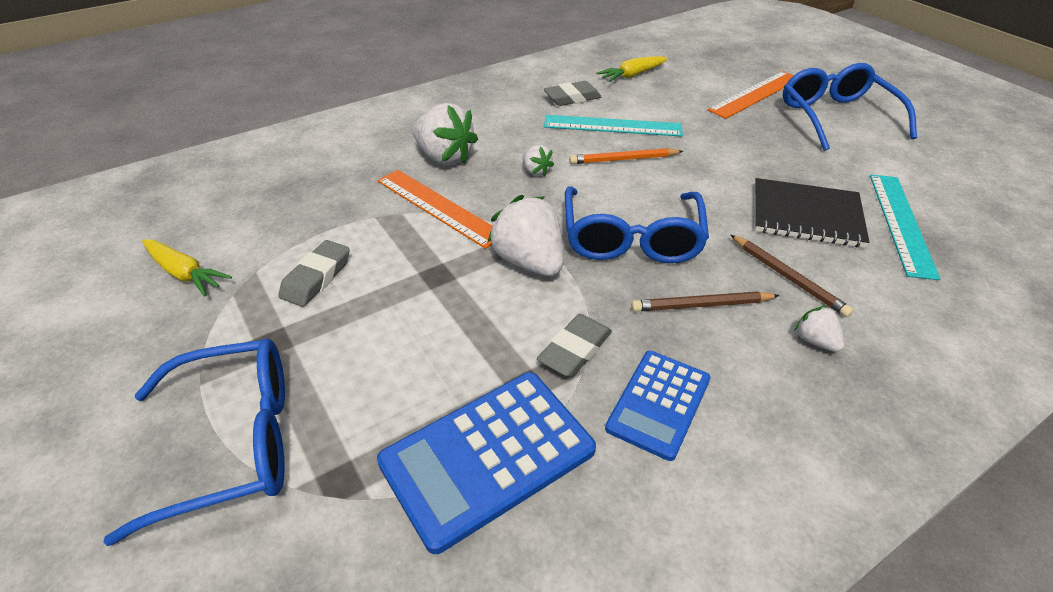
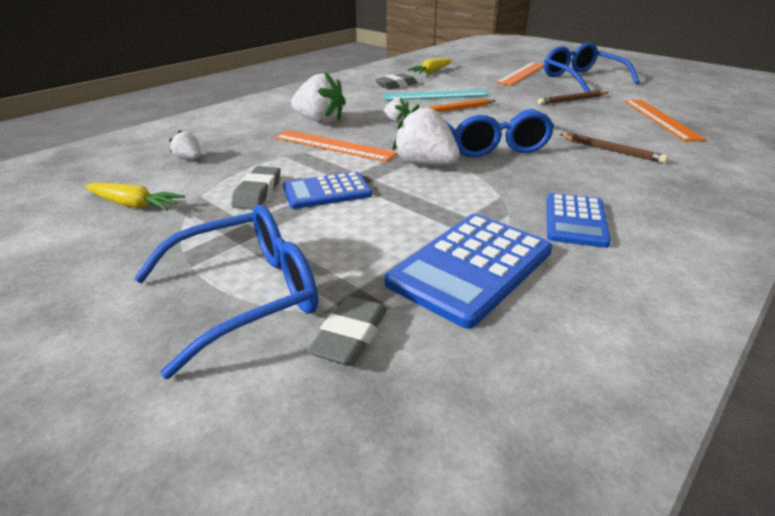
camera: 15 degrees left, 10 degrees down
grey eraser [537,314,612,378] -> grey eraser moved to [307,296,387,366]
brown pencil [631,291,780,312] -> brown pencil moved to [538,91,609,105]
black notebook [755,178,869,248] -> none
white strawberry [794,306,845,352] -> white strawberry moved to [169,130,200,160]
turquoise ruler [870,175,940,280] -> orange ruler [624,100,706,141]
none -> blue calculator [283,171,372,209]

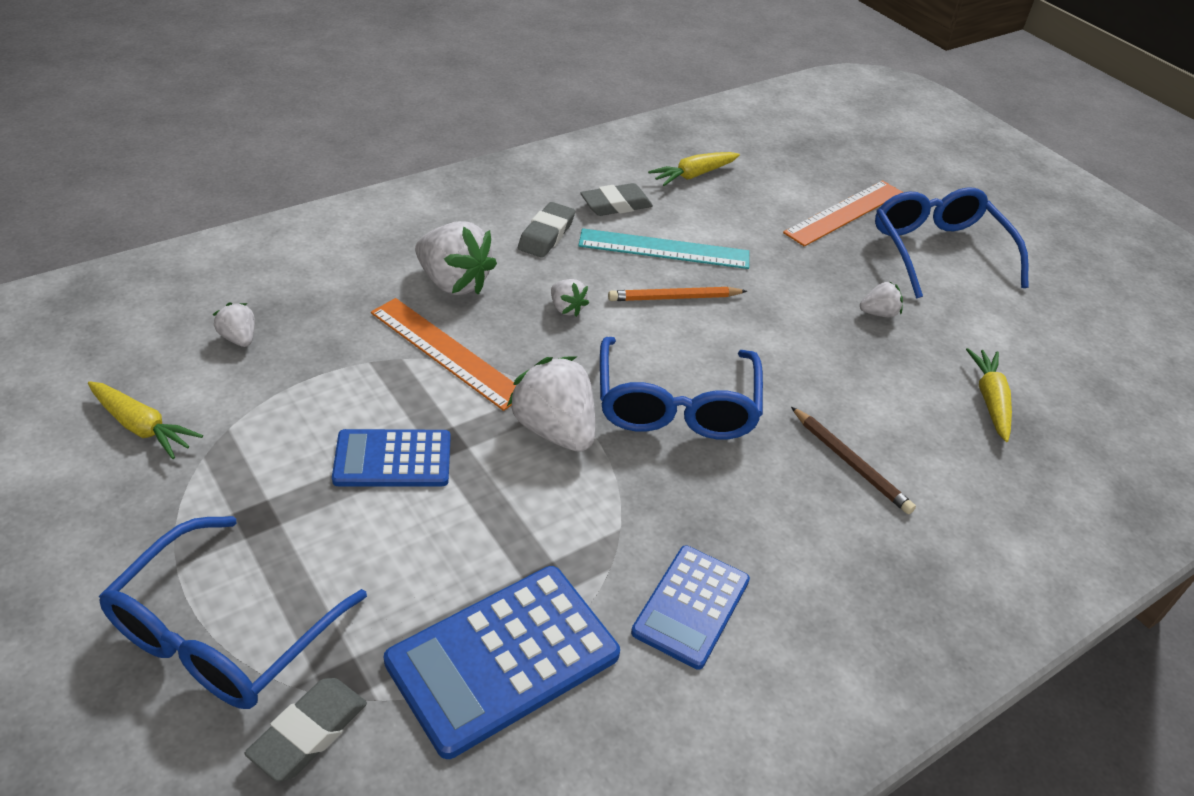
camera: 10 degrees right, 10 degrees up
blue glasses [134,205,318,379] -> blue glasses turned 135 degrees clockwise [99,516,367,709]
grey eraser [231,166,281,210] -> grey eraser moved to [518,202,575,258]
brown pencil [538,91,609,105] -> white strawberry [860,281,903,317]
orange ruler [624,100,706,141] -> yellow carrot [966,348,1012,442]

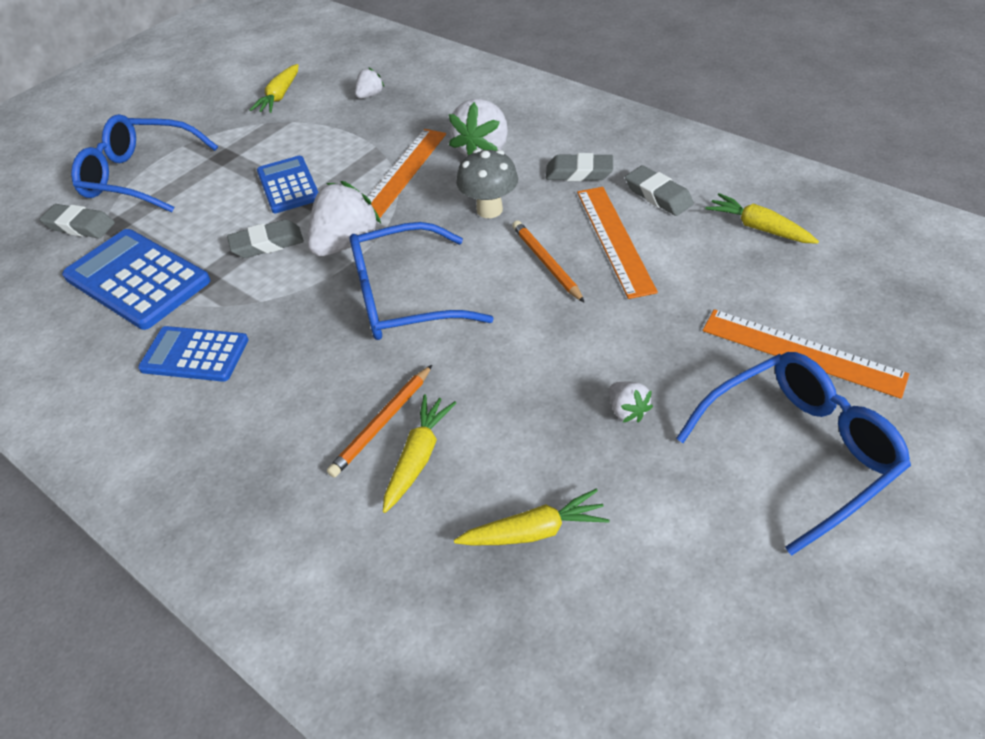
camera: 80 degrees right, 5 degrees up
white strawberry [551,279,589,317] -> grey mushroom [456,149,518,218]
turquoise ruler [578,228,749,269] -> orange ruler [577,187,658,299]
brown pencil [791,407,916,514] -> orange pencil [327,365,432,477]
none -> grey eraser [227,220,304,258]
none -> yellow carrot [383,394,456,513]

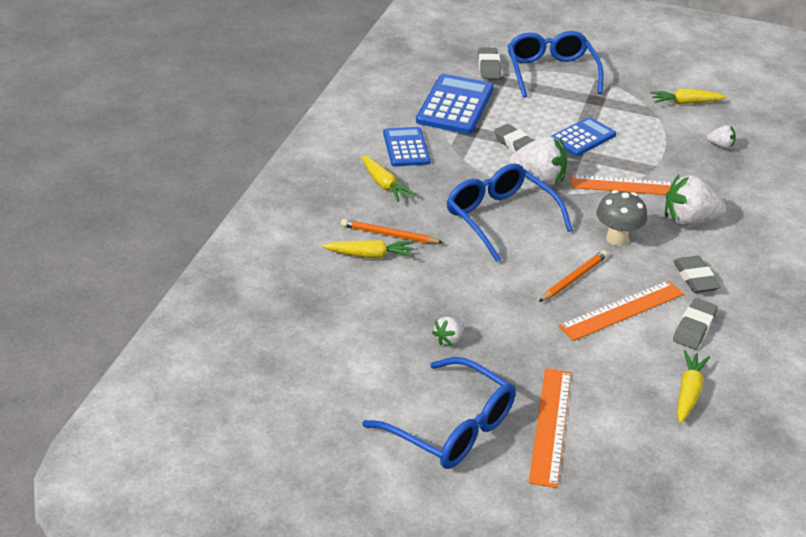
camera: 65 degrees right, 10 degrees down
yellow carrot [454,489,610,545] -> yellow carrot moved to [362,155,416,202]

